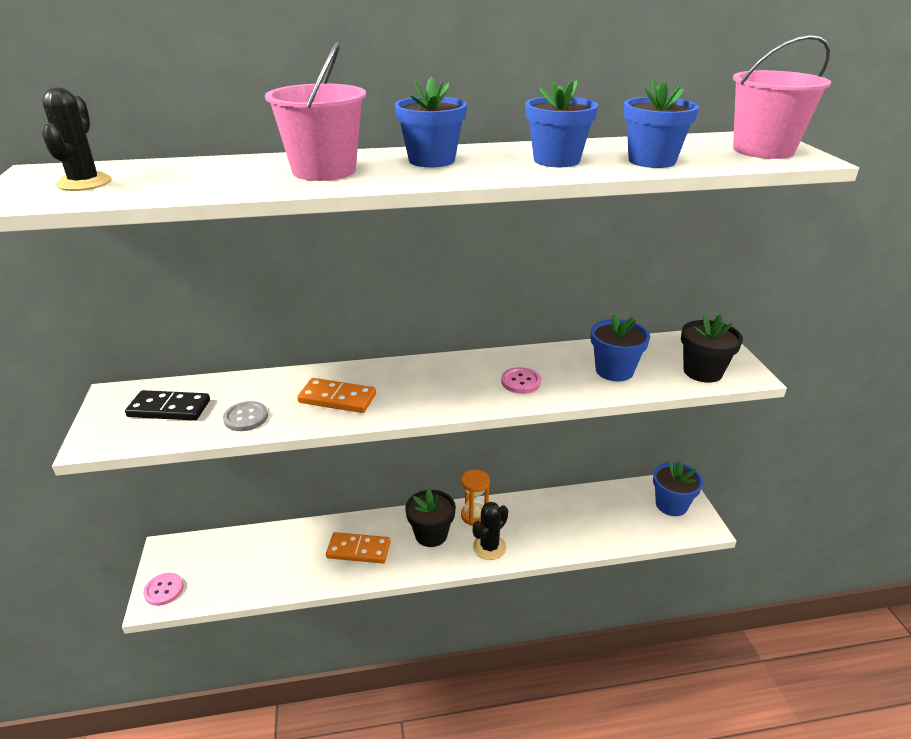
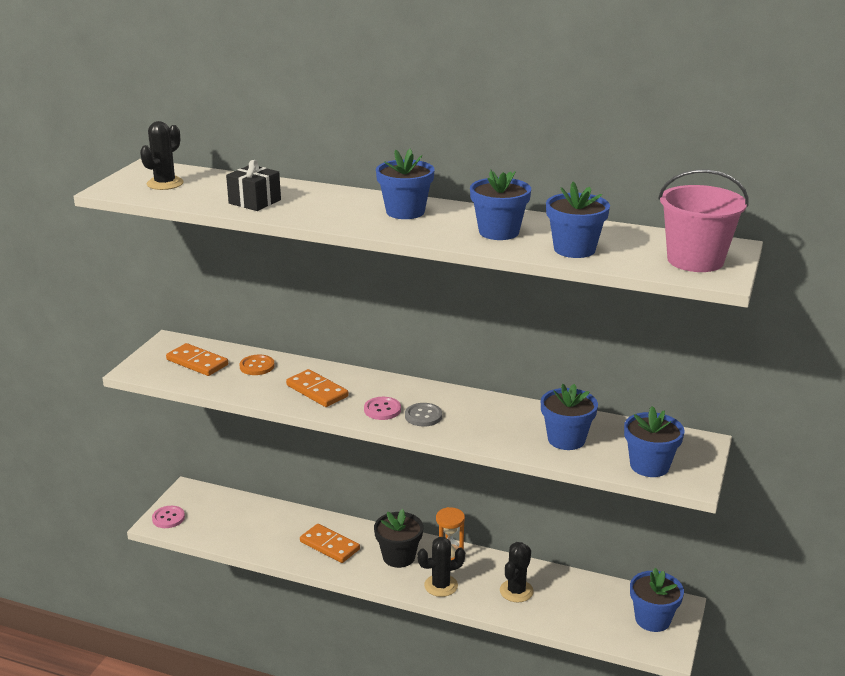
camera: 30 degrees right, 5 degrees down
black domino [125,390,210,421] -> orange domino [166,343,228,376]
grey button [223,401,268,431] -> grey button moved to [405,403,442,427]
pink bucket [265,42,366,181] -> none
pink button [501,367,541,394] -> pink button moved to [364,397,401,420]
black flower pot [681,314,743,383] -> blue flower pot [624,406,684,477]
none -> black gift [226,160,281,211]
none -> orange button [240,355,275,375]
none -> black cactus [500,542,534,602]

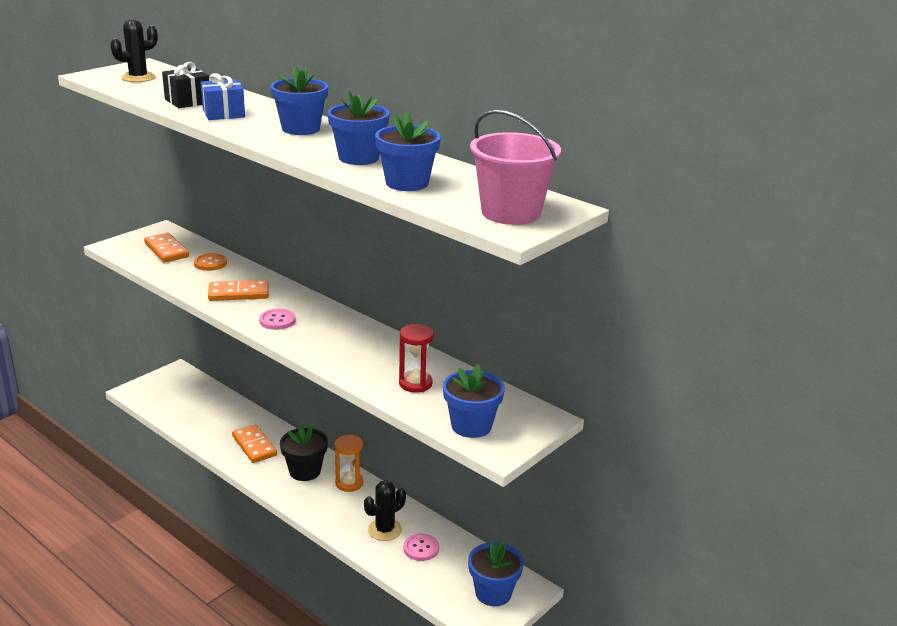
camera: 20 degrees right, 0 degrees up
pink button [152,506,185,528] -> pink button moved to [403,533,439,561]
orange domino [286,369,349,407] -> orange domino turned 75 degrees counterclockwise [208,280,269,301]
grey button [405,403,442,427] -> none
black cactus [417,537,465,597] -> none
blue flower pot [541,383,598,450] -> red hourglass [399,324,434,393]
none -> blue gift [200,73,245,120]

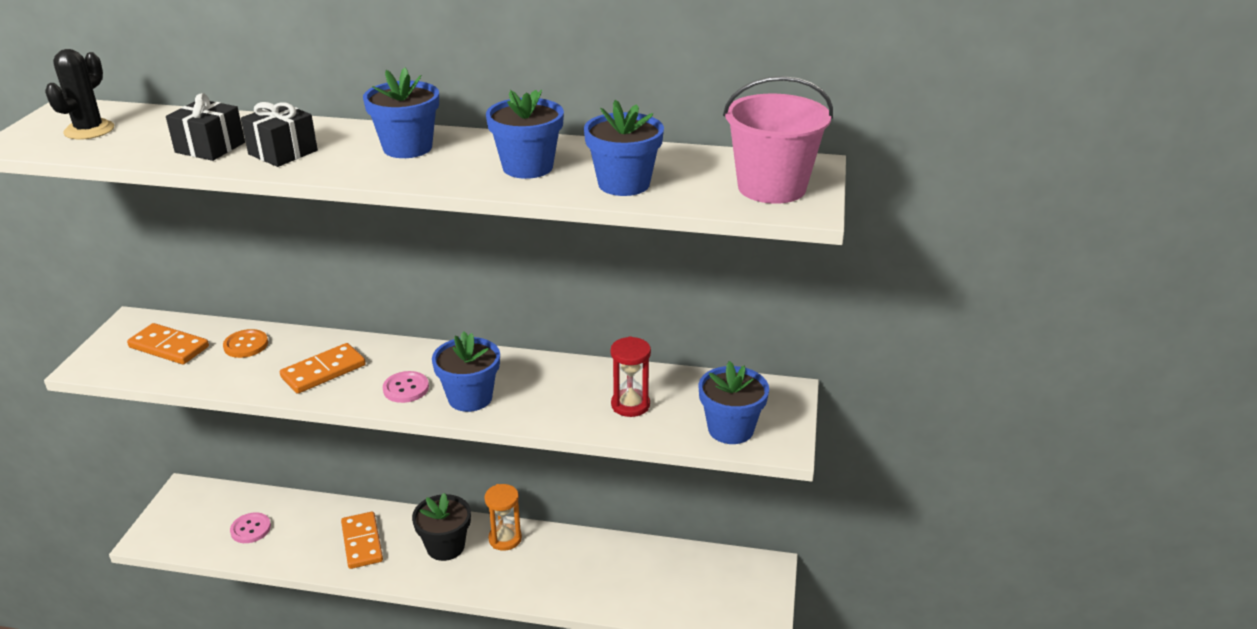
camera: 30 degrees left, 5 degrees up
blue gift [200,73,245,120] -> black gift [241,102,318,167]
orange domino [232,424,277,463] -> orange domino turned 45 degrees clockwise [341,512,383,569]
black cactus [364,480,406,541] -> none
pink button [403,533,439,561] -> pink button moved to [230,512,271,543]
blue flower pot [468,540,524,606] -> blue flower pot moved to [432,331,500,412]

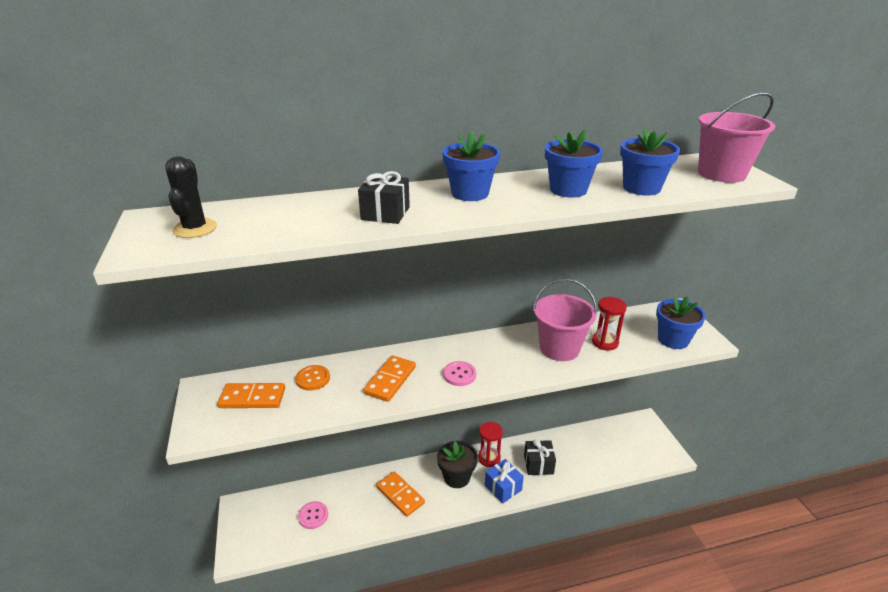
camera: 25 degrees left, 0 degrees up
black gift [166,93,245,161] -> black gift moved to [524,440,556,475]
blue flower pot [432,331,500,412] -> none
orange hourglass [484,484,522,551] -> red hourglass [478,422,503,467]
none -> blue gift [485,459,524,504]
none -> pink bucket [533,279,597,361]

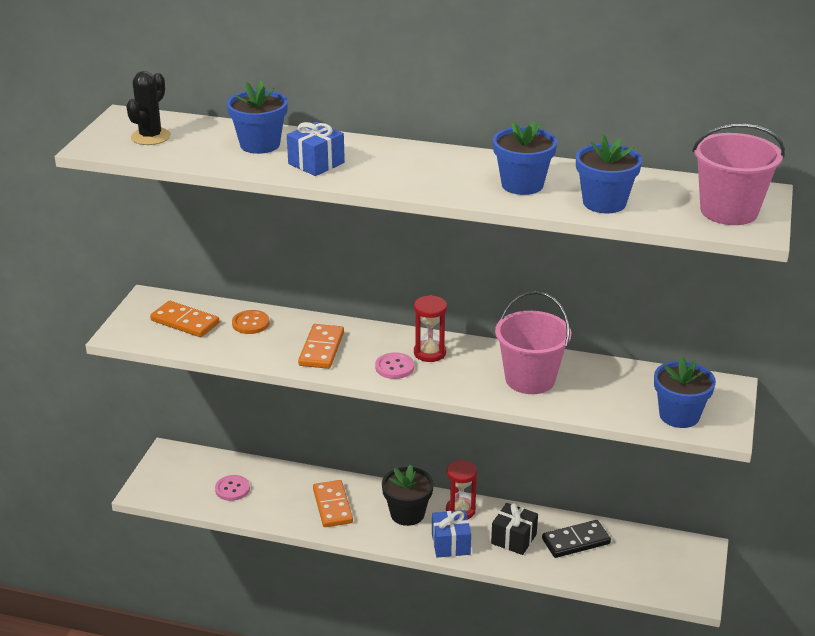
camera: 30 degrees right, 0 degrees up
black gift [358,171,410,224] -> blue gift [287,122,345,176]
orange domino [363,355,416,402] -> orange domino turned 45 degrees counterclockwise [298,324,344,369]
blue flower pot [442,130,500,201] -> blue flower pot moved to [227,80,288,154]
red hourglass [592,297,627,351] -> red hourglass moved to [414,295,447,362]
none -> black domino [542,520,611,558]

